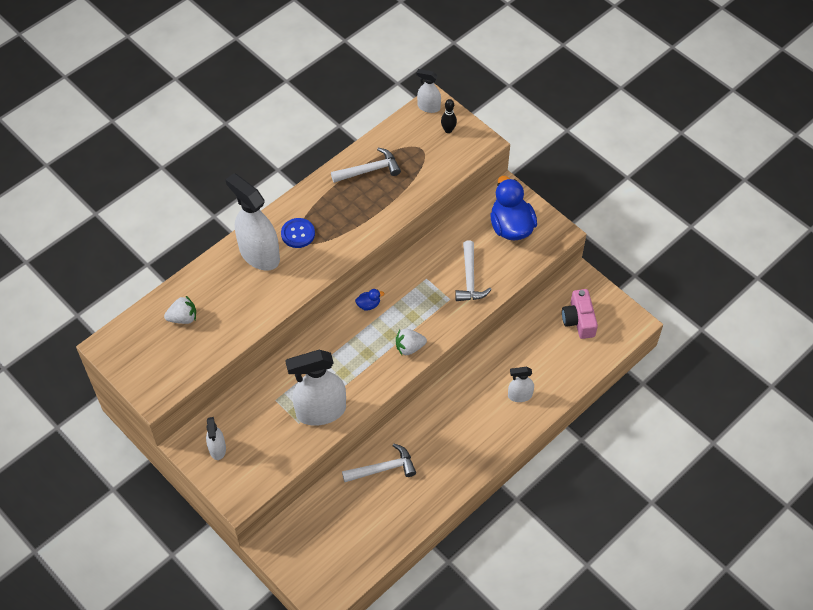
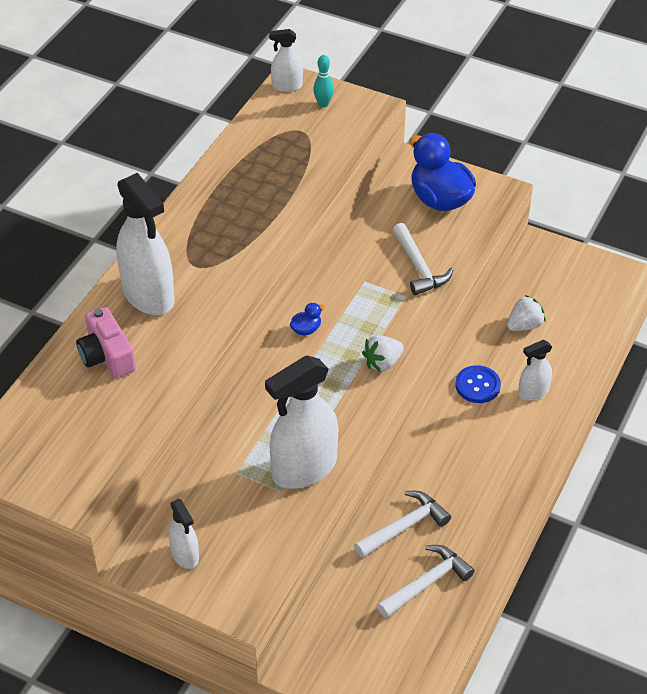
camera: 20 degrees left, 10 degrees down
white strawberry [164,296,196,324] -> white strawberry moved to [507,295,546,331]
white spray bottle [226,173,280,271] -> white spray bottle turned 150 degrees counterclockwise [116,173,174,315]
blue button [281,218,315,248] -> blue button moved to [455,365,501,403]
white hammer [331,148,401,183] -> white hammer moved to [377,545,475,618]
black bowling pin [441,99,457,133] -> turquoise bowling pin [313,55,334,107]
pink camera [562,289,598,339] -> pink camera moved to [76,307,136,378]

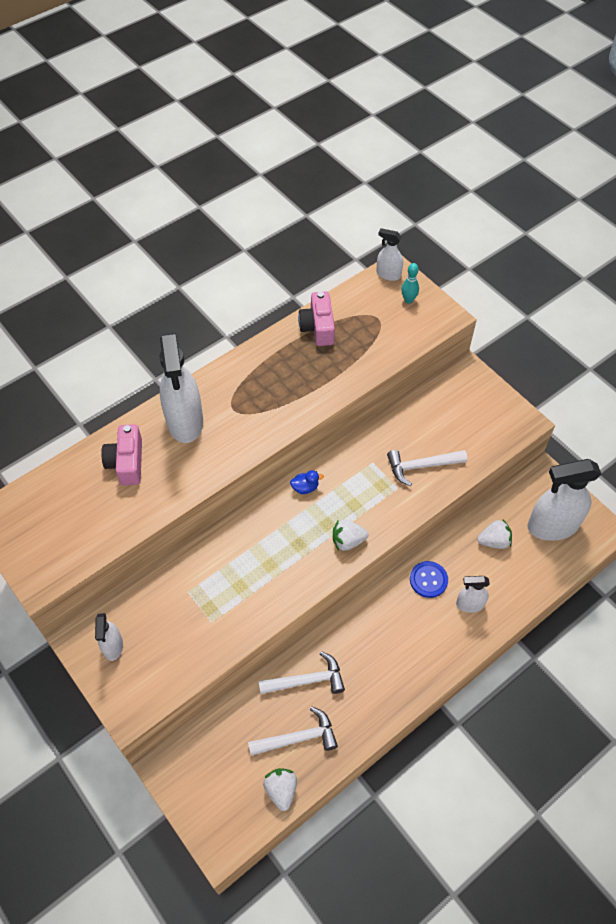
camera: 25 degrees right, 10 degrees up
white spray bottle [265,355,338,489] -> white spray bottle moved to [527,459,601,541]
white hammer [393,223,453,295] -> white hammer turned 75 degrees clockwise [387,450,467,486]
blue duck [409,133,476,211] -> none
none -> white strawberry [263,768,297,811]
none -> pink camera [298,292,335,346]

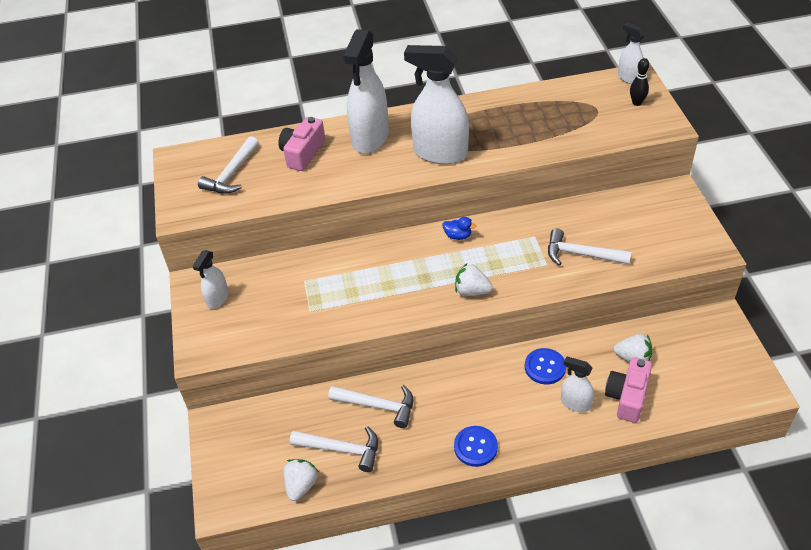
camera: 30 degrees right, 10 degrees down
pink camera [298,292,335,346] -> pink camera moved to [605,357,652,423]
turquoise bowling pin [401,263,419,304] -> black bowling pin [630,58,649,106]
white spray bottle [527,459,601,541] -> white spray bottle moved to [404,45,469,164]
none -> white hammer [198,136,259,194]
none -> blue button [454,426,498,467]

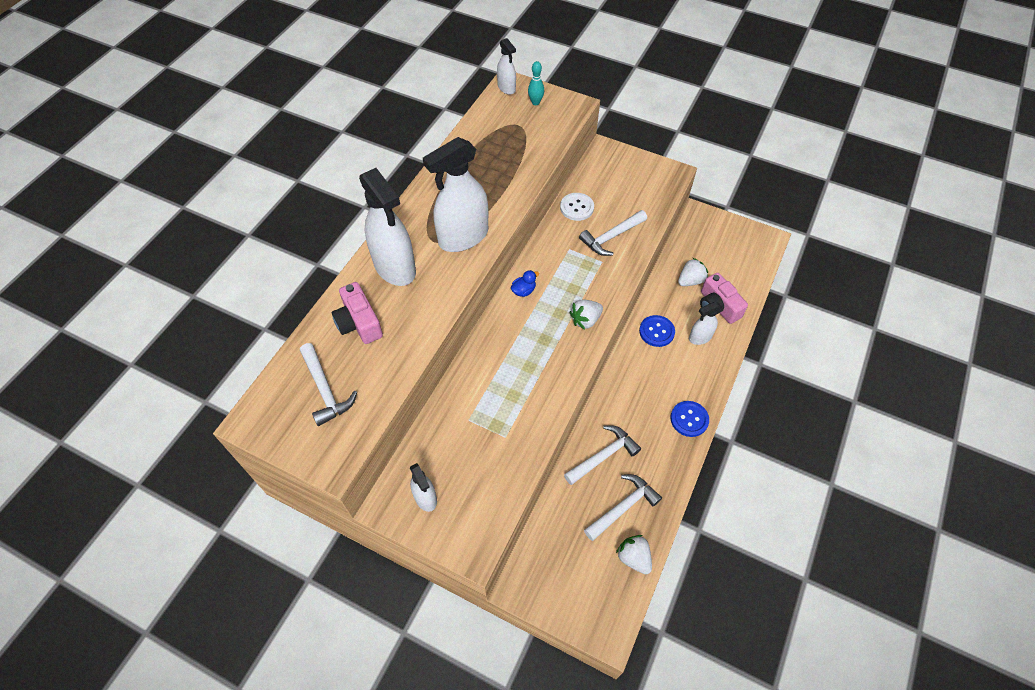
camera: 55 degrees left, 10 degrees up
white spray bottle [618,23,645,84] -> white spray bottle turned 120 degrees counterclockwise [497,38,516,95]
black bowling pin [630,58,649,106] -> turquoise bowling pin [528,61,544,105]
none -> white button [560,193,594,221]

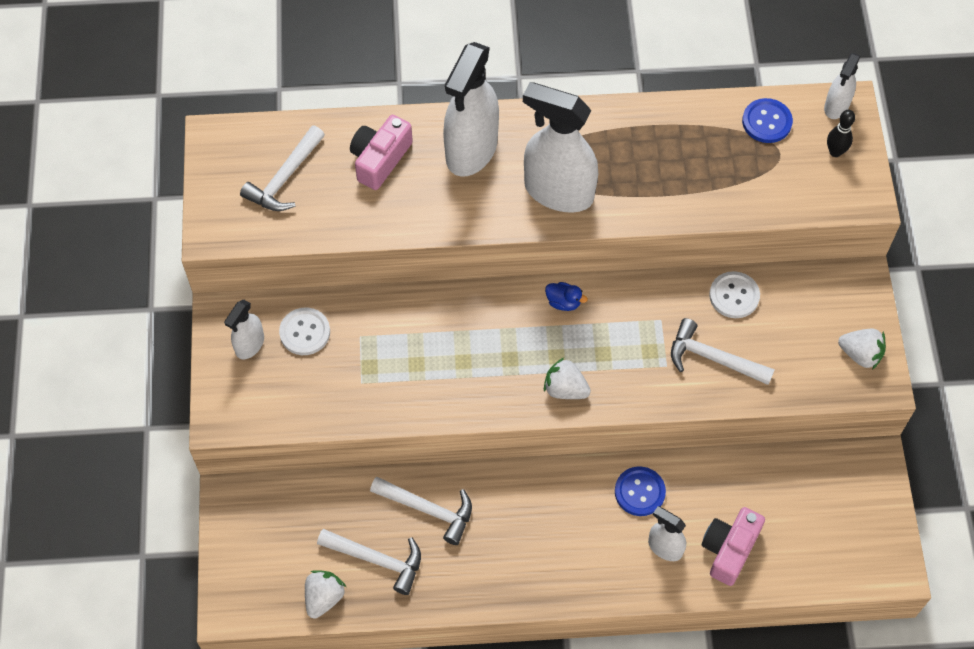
camera: 60 degrees right, 5 degrees up
turquoise bowling pin [528,61,544,105] -> black bowling pin [827,110,855,157]
blue button [670,401,709,437] -> blue button moved to [742,98,793,143]
white strawberry [678,258,708,286] -> white strawberry moved to [838,329,886,370]
none -> white button [279,307,330,355]

